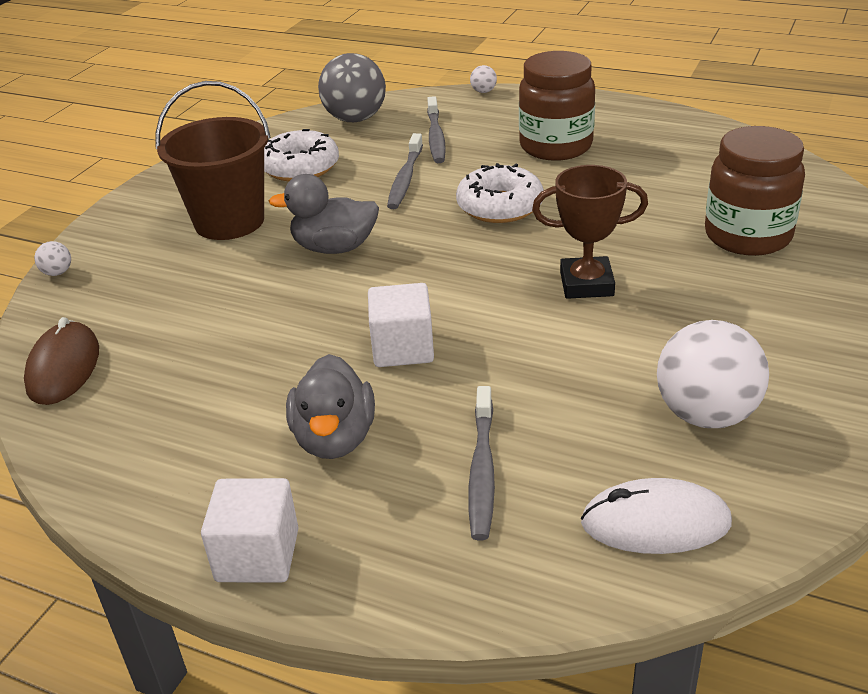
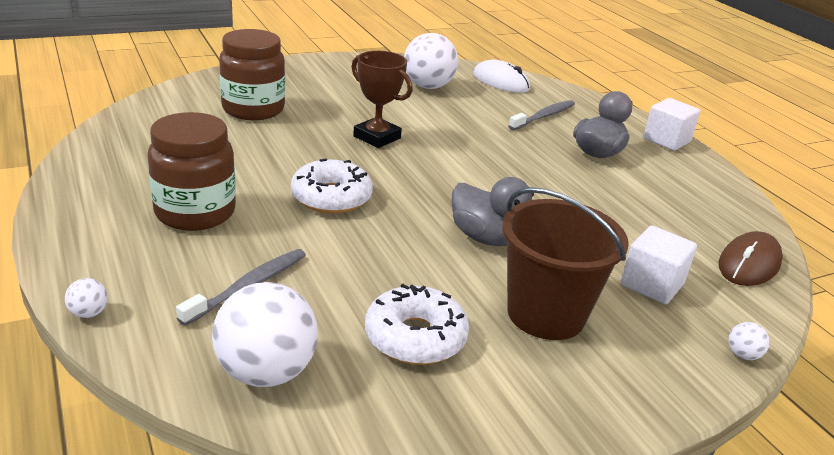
camera: 145 degrees left, 5 degrees down
grey ball [318,53,386,122] -> white ball [212,282,318,387]
white cube [368,283,434,367] -> white cube moved to [621,226,697,304]
grey toothbrush [387,133,423,209] -> none

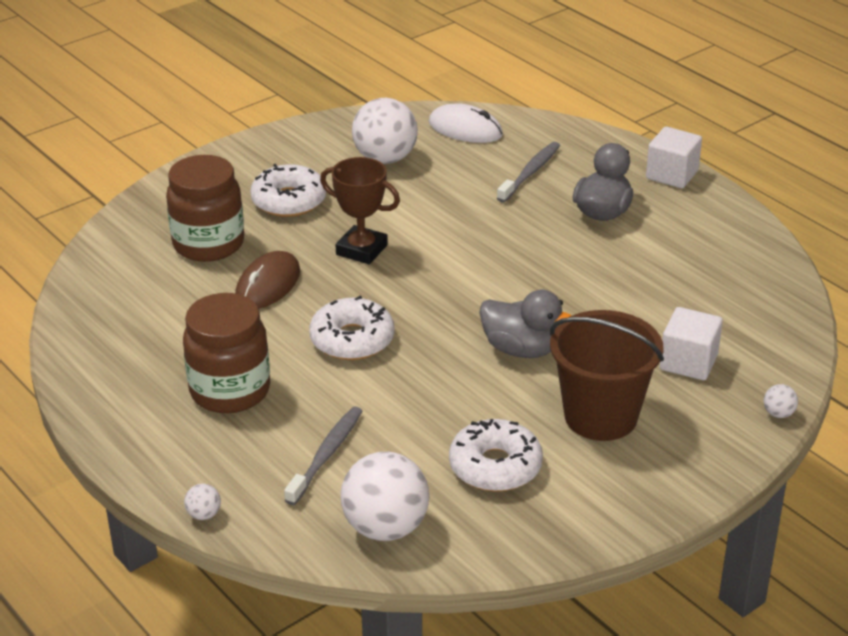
camera: 10 degrees left, 5 degrees up
brown mouse [719,231,783,286] -> brown mouse moved to [235,251,300,309]
none -> white donut [250,164,326,217]

